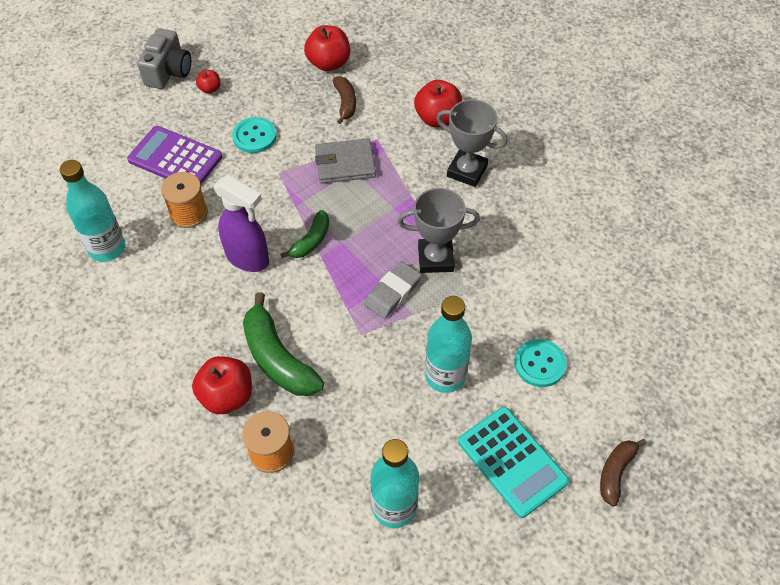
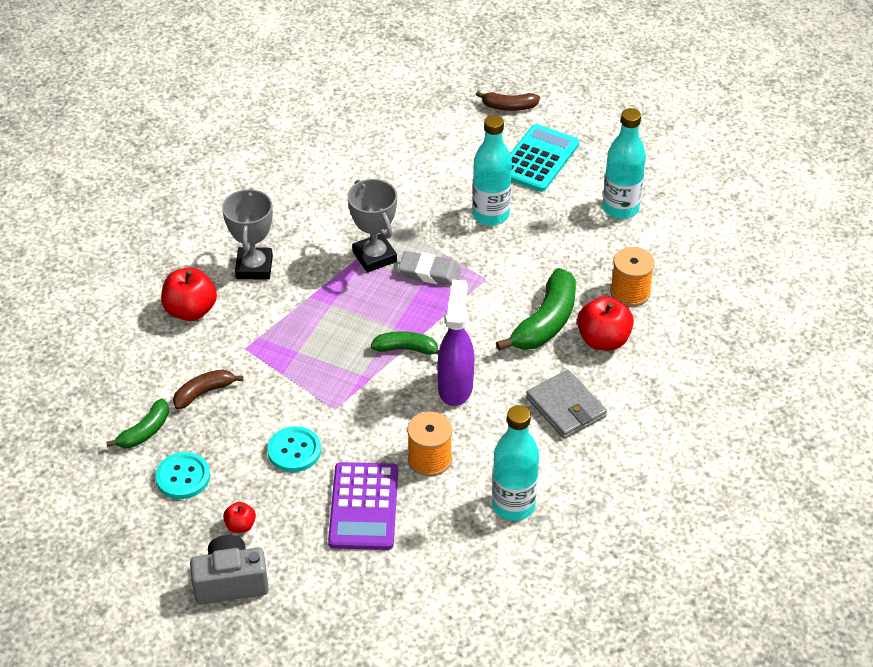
camera: 115 degrees left, 10 degrees down
red apple [304,25,350,71] -> green banana [106,399,169,448]
grey wallet [315,138,376,184] -> grey wallet moved to [526,370,607,439]
turquoise button [514,339,567,387] -> turquoise button moved to [155,452,210,499]

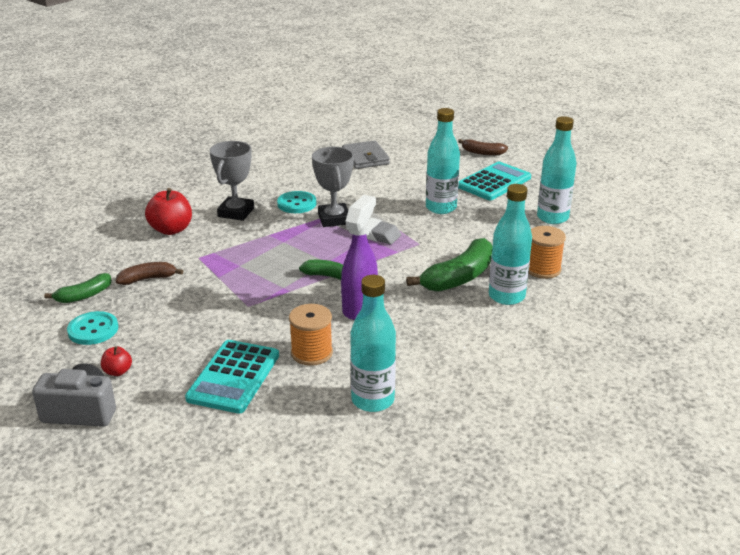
camera: 15 degrees right, 15 degrees down
turquoise button [267,426,321,472] -> turquoise button moved to [277,191,316,213]
purple calculator [328,462,398,550] -> turquoise calculator [185,340,279,414]
grey wallet [526,370,607,439] -> grey wallet moved to [342,140,390,169]
red apple [577,296,634,350] -> turquoise bottle [489,184,532,305]

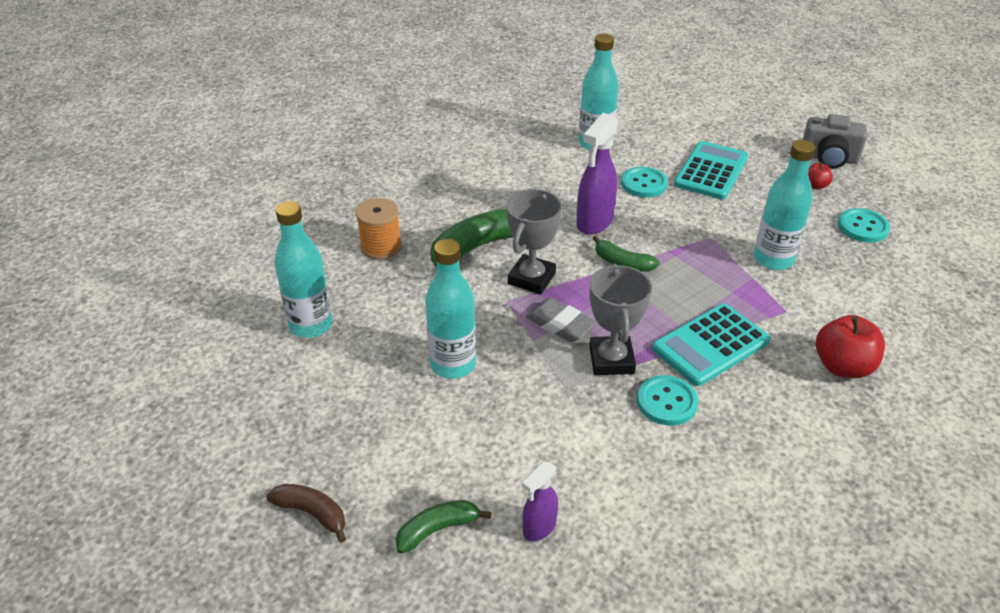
camera: 170 degrees left, 10 degrees up
green banana [44,273,112,303] -> green banana moved to [396,500,491,554]
brown banana [116,262,183,285] -> none
grey trophy [210,141,254,221] -> grey trophy moved to [506,189,562,294]
orange spool [289,304,333,366] -> turquoise button [621,167,668,198]
grey wallet [342,140,390,169] -> purple spray bottle [522,462,558,541]
turquoise calculator [458,161,531,200] -> turquoise calculator moved to [652,303,771,386]
turquoise bottle [489,184,532,305] -> turquoise bottle moved to [754,140,816,270]

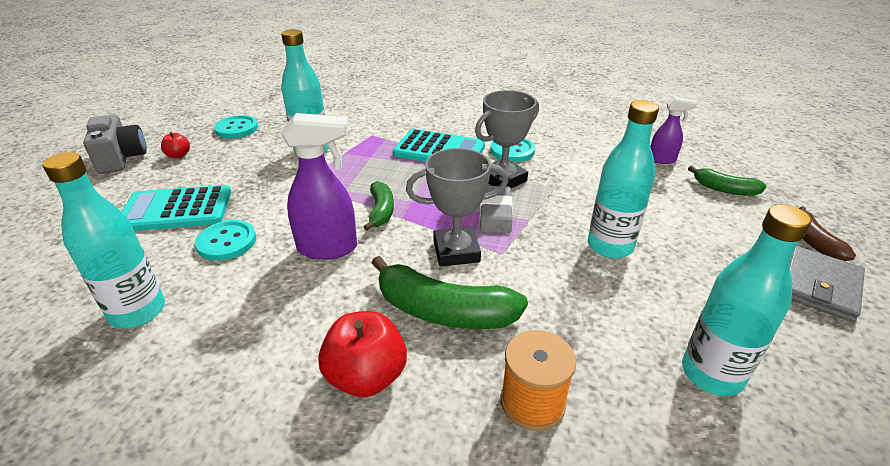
camera: 125 degrees left, 5 degrees down
red apple [816,315,885,378] -> red apple moved to [318,311,407,397]
none -> grey wallet [790,246,865,322]

